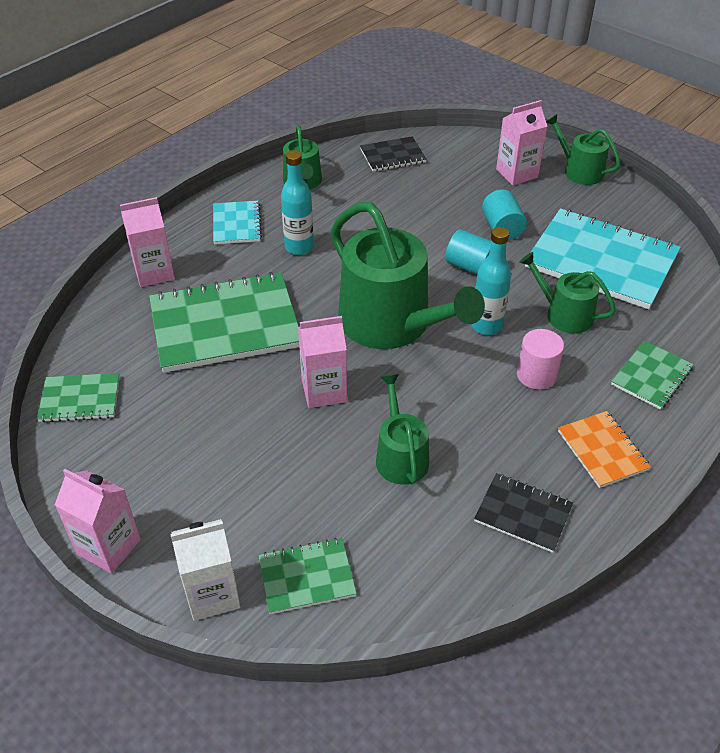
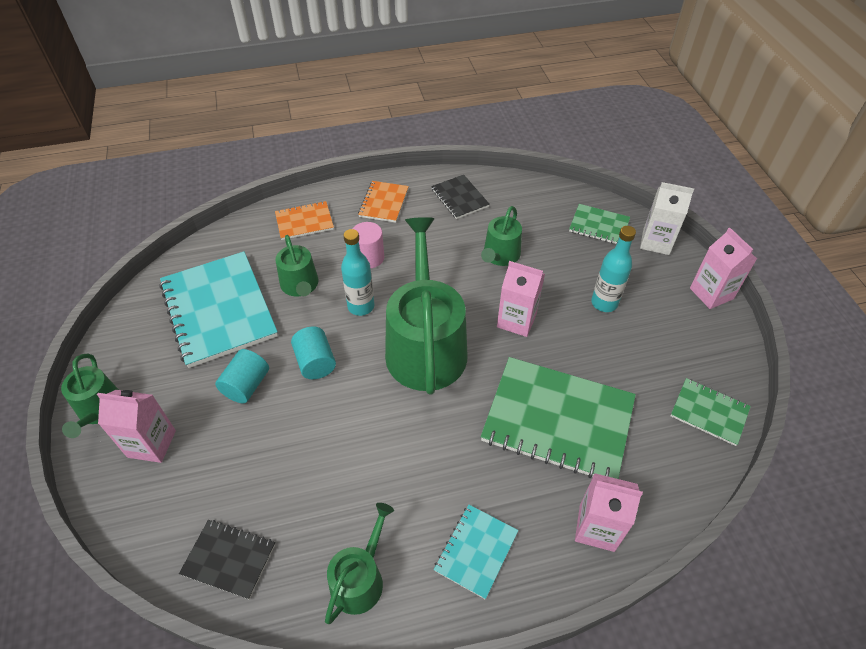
camera: 145 degrees left, 5 degrees up
turquoise bottle [281,150,314,255] -> turquoise bottle moved to [591,226,636,312]
green notebook [611,341,694,410] -> orange notebook [275,201,334,240]

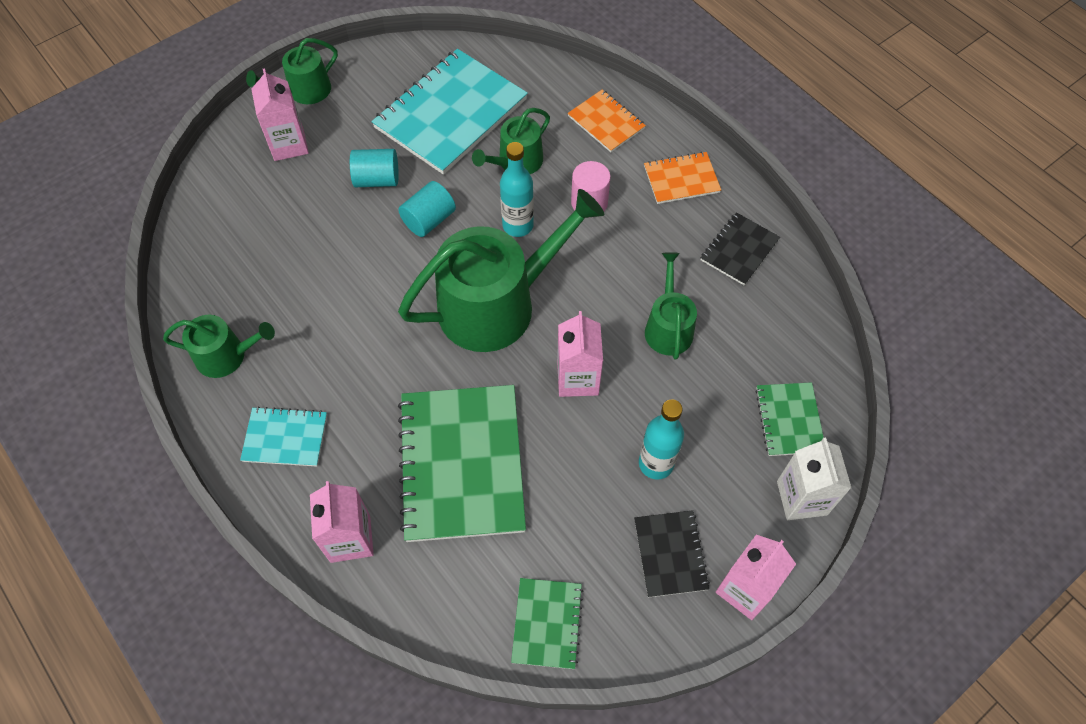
camera: 65 degrees right, 10 degrees up
black notebook [179,520,275,599] -> black notebook moved to [634,510,710,597]
green watering can [481,206,522,266] -> green watering can turned 90 degrees clockwise [645,252,697,360]

